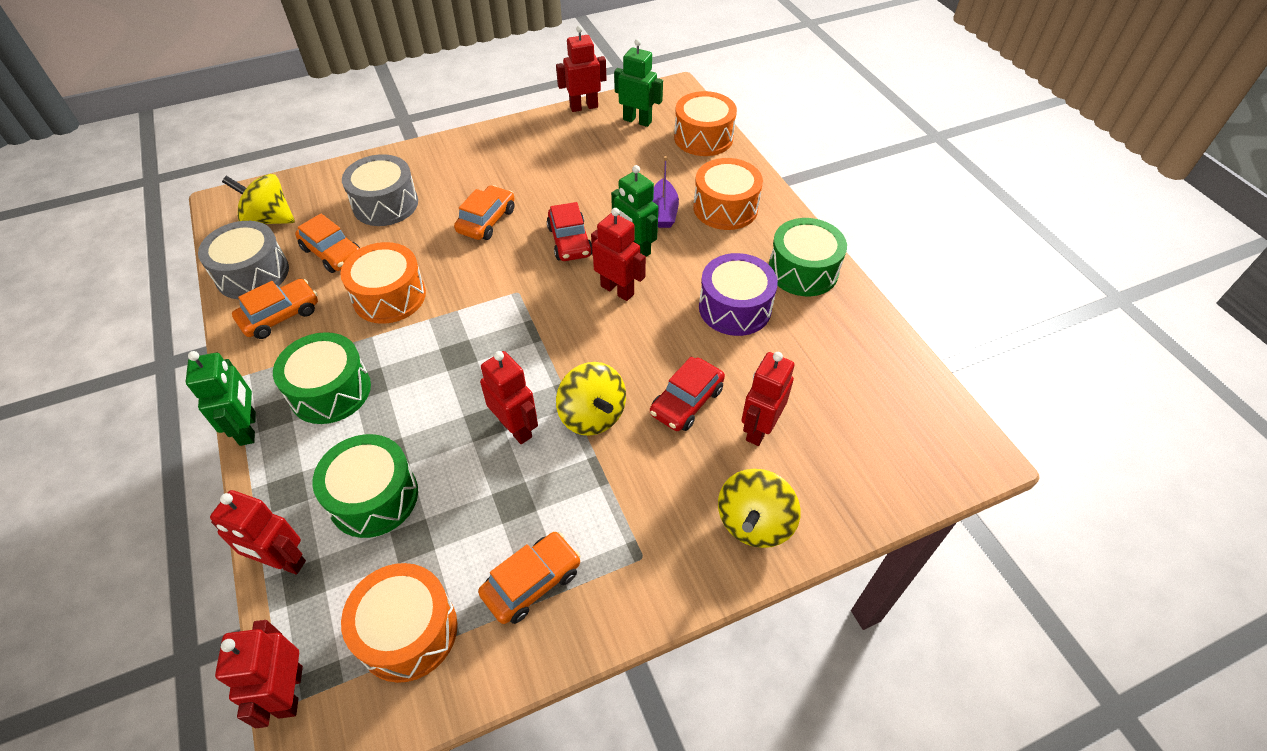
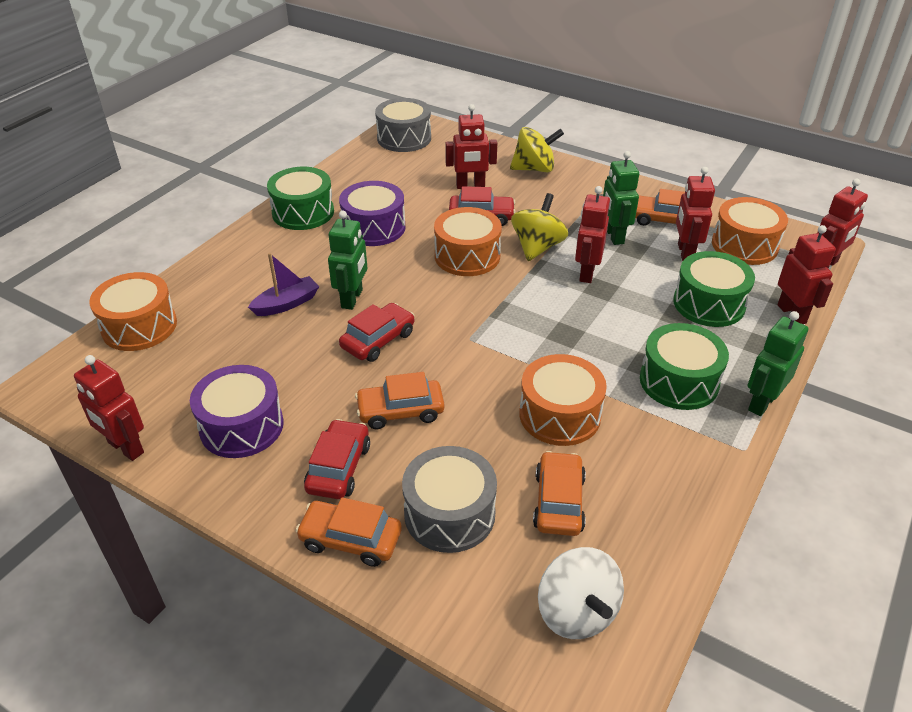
camera: 125 degrees left, 10 degrees down
grey drum [198,221,289,299] -> grey drum moved to [375,98,431,152]
yellow spinning top [222,174,295,224] -> white spinning top [538,547,624,639]
orange car [232,279,318,339] -> orange car moved to [296,497,402,567]
red robot [591,208,646,301] -> red robot moved to [676,167,715,261]
green robot [614,39,663,127] -> green robot moved to [603,151,639,245]
orange drum [693,158,763,230] -> orange drum moved to [434,207,502,276]
none -> purple drum [190,365,284,458]
none -> red car [304,419,370,499]

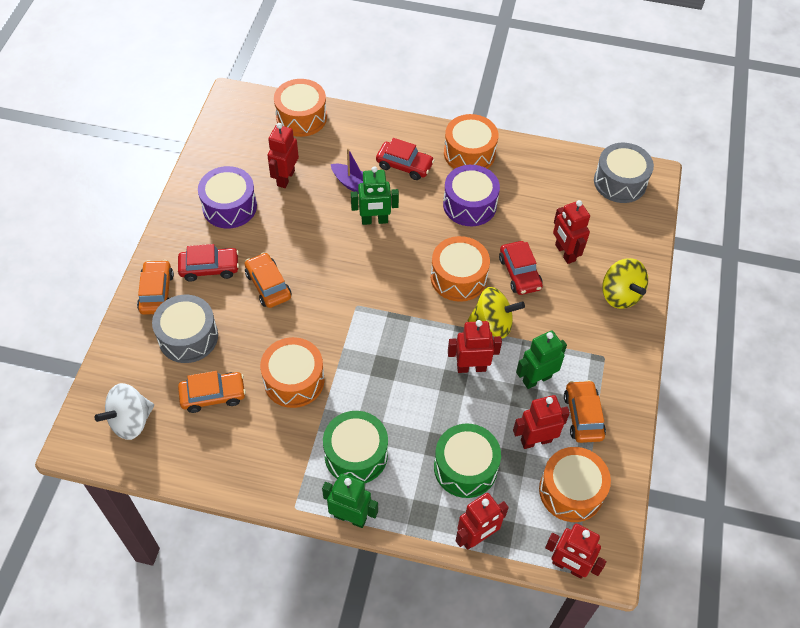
camera: 70 degrees right, 15 degrees up
red robot [74,355,144,461] -> red robot moved to [267,123,299,188]
green drum [267,167,334,230] -> orange drum [444,114,498,169]
red car [339,303,414,362] -> red car moved to [376,138,434,180]

